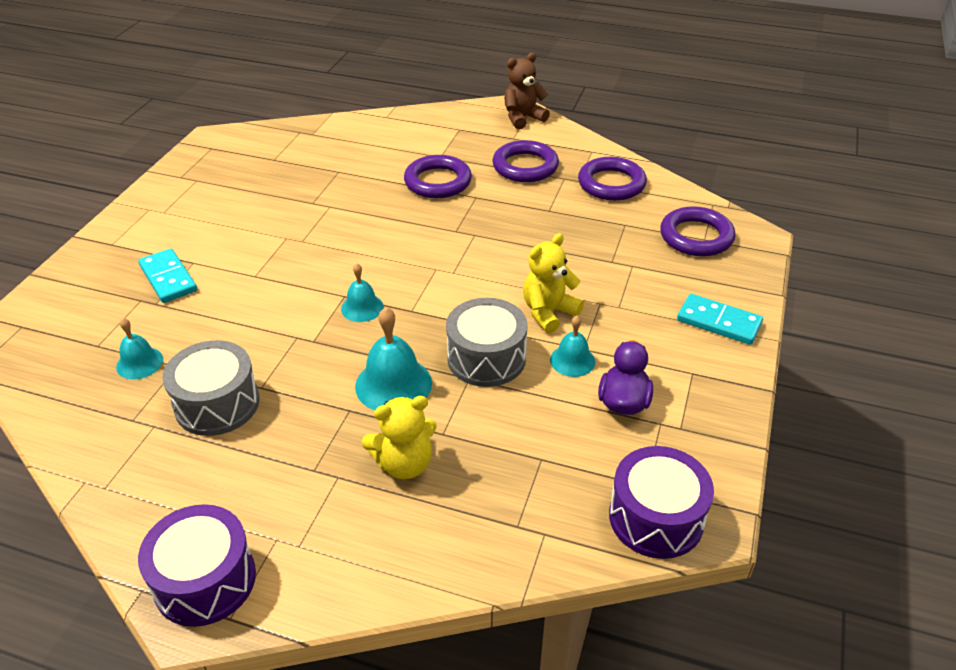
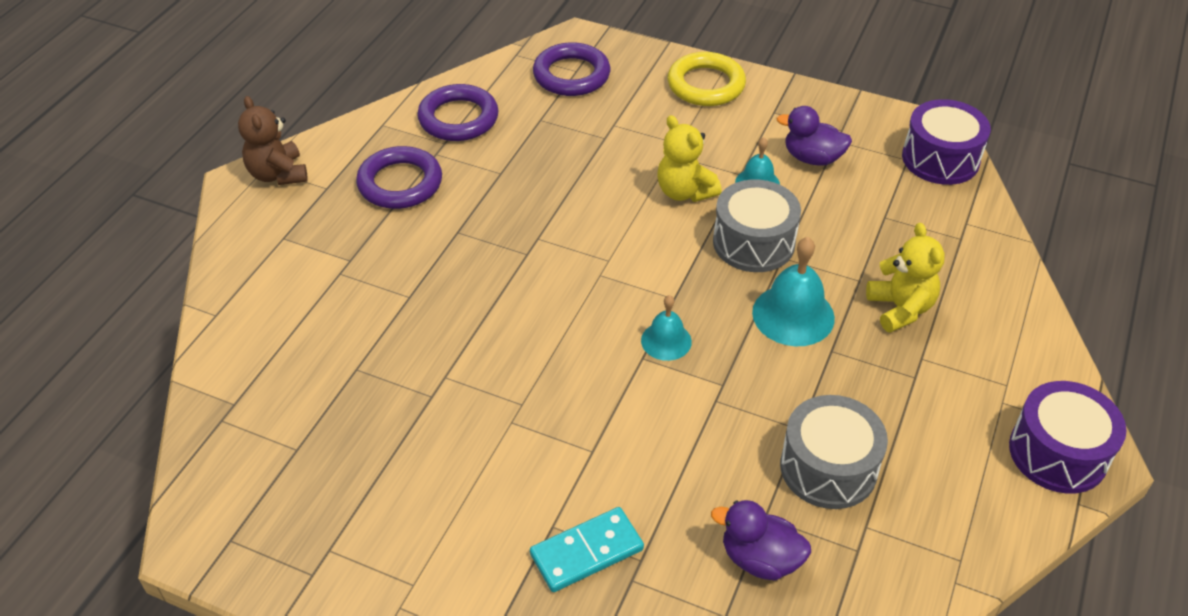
camera: 85 degrees left, 5 degrees up
turquoise bell [116,318,163,379] -> purple duck [711,500,811,580]
purple ring [404,155,472,198] -> none
turquoise domino [677,294,763,345] -> yellow ring [668,52,746,106]

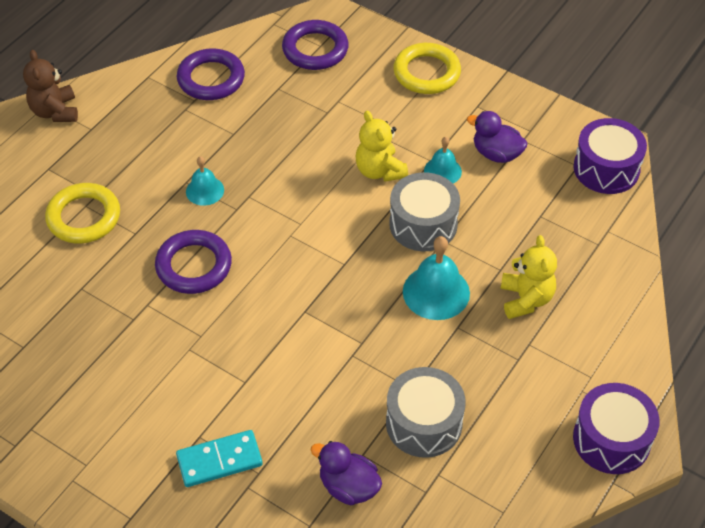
camera: 10 degrees right, 5 degrees up
purple ring [356,146,442,209] -> purple ring moved to [155,230,232,294]
turquoise bell [641,295,692,361] -> turquoise bell moved to [186,156,224,206]
none -> yellow ring [45,183,120,243]

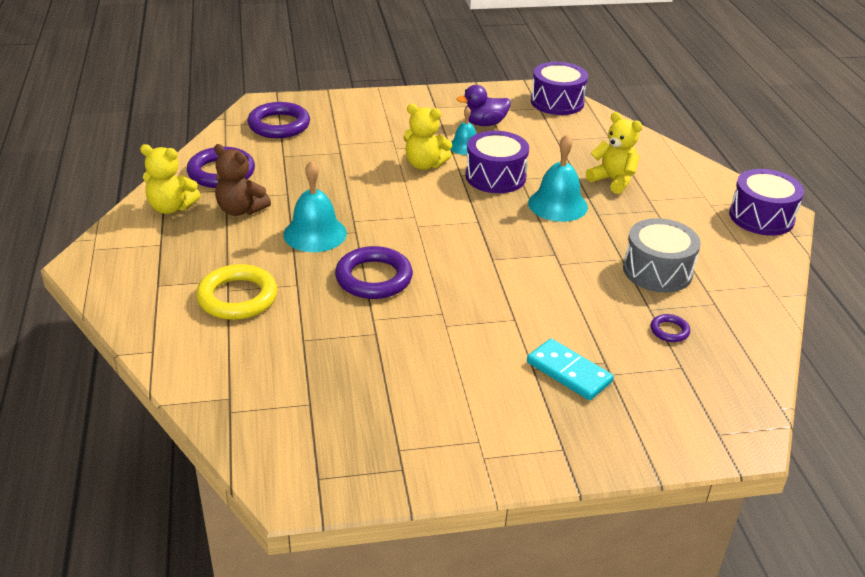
camera: 45 degrees left, 15 degrees down
brown teddy bear [23,50,78,122] -> brown teddy bear moved to [214,144,271,216]
turquoise domino [176,430,263,487] -> turquoise domino turned 75 degrees counterclockwise [527,339,614,400]
turquoise bell [186,156,224,206] -> turquoise bell [283,160,347,252], size x1.65
purple duck [311,441,382,505] -> purple ring [651,314,690,342]
grey drum [389,172,460,251] -> purple drum [465,131,529,193]
yellow ring [393,43,461,94] -> none
none -> yellow teddy bear [140,144,201,214]

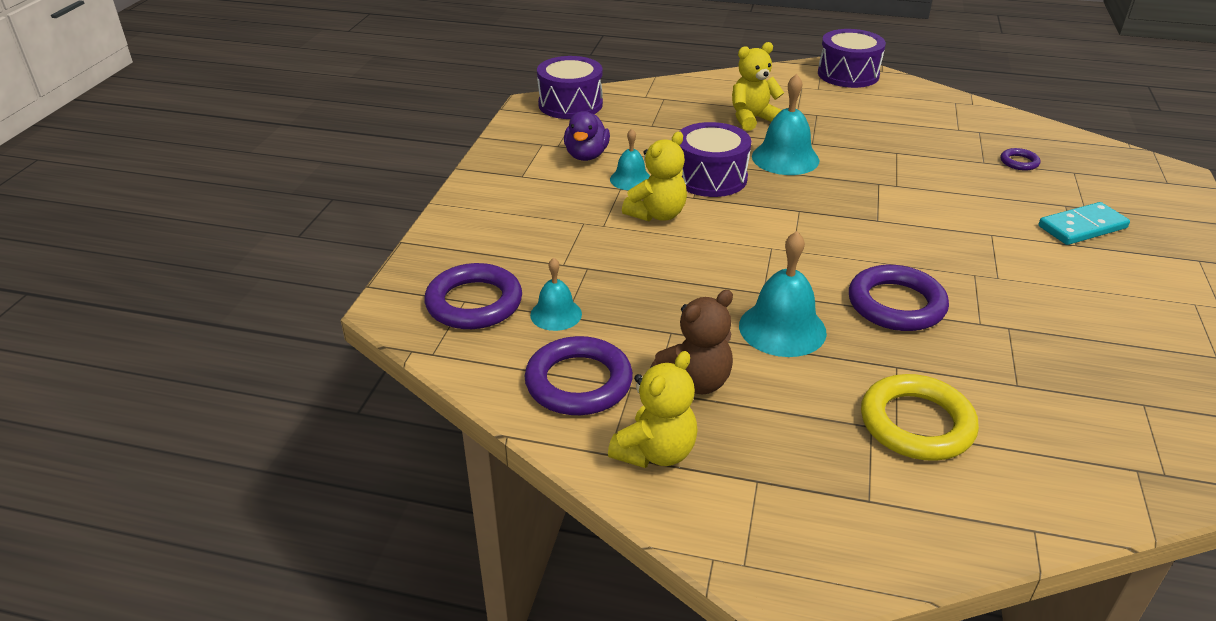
camera: 65 degrees left, 0 degrees up
grey drum [623,218,701,293] -> none
none -> turquoise bell [530,258,582,331]

